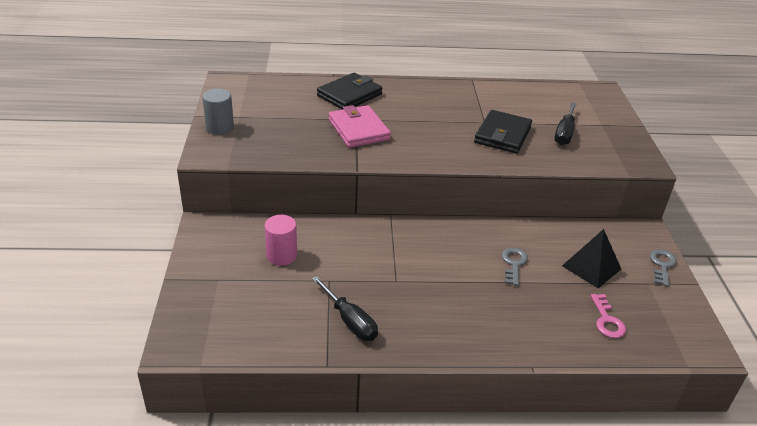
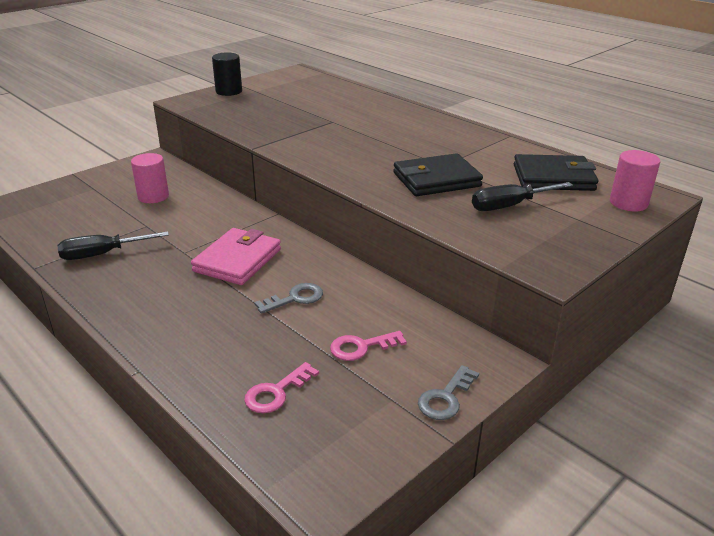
camera: 50 degrees right, 5 degrees down
grey cylinder [202,89,234,135] -> black cylinder [212,53,242,96]
black screwdriver [312,276,378,341] -> black screwdriver turned 60 degrees clockwise [57,231,169,260]
black wallet [317,73,383,110] -> black wallet moved to [514,154,598,191]
pink wallet [329,105,391,148] -> pink wallet moved to [191,228,281,285]
black pyramid [562,229,621,288] -> pink key [330,331,407,361]
grey key [650,249,677,287] -> grey key turned 150 degrees clockwise [418,365,479,420]
none -> pink cylinder [610,150,660,212]

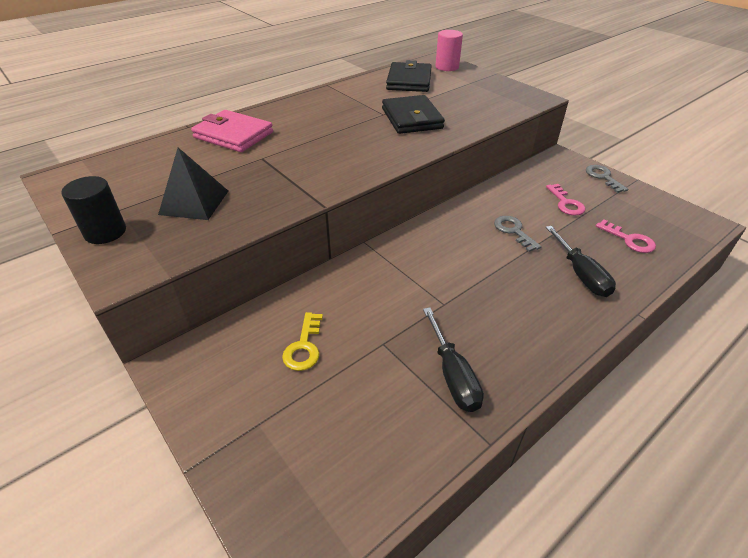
camera: 85 degrees left, 10 degrees up
pink cylinder [131,153,169,203] -> yellow key [282,312,323,371]
pink wallet [191,228,281,285] -> pink wallet moved to [191,110,273,152]
grey key [418,365,479,420] -> grey key turned 150 degrees counterclockwise [586,165,628,193]
black screwdriver [472,182,573,211] -> black screwdriver moved to [546,226,616,297]
none -> black pyramid [158,148,228,220]

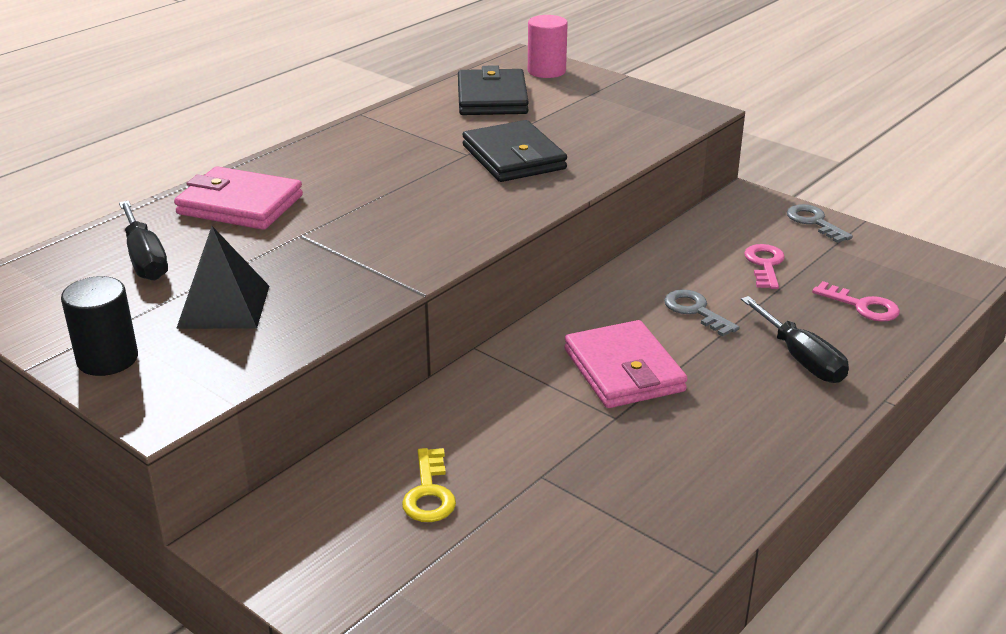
camera: 10 degrees left, 10 degrees down
black screwdriver [423,307,484,412] -> black screwdriver moved to [119,201,168,281]
pink key [546,184,586,215] -> pink key turned 150 degrees counterclockwise [744,244,785,289]
none -> pink wallet [564,320,688,408]

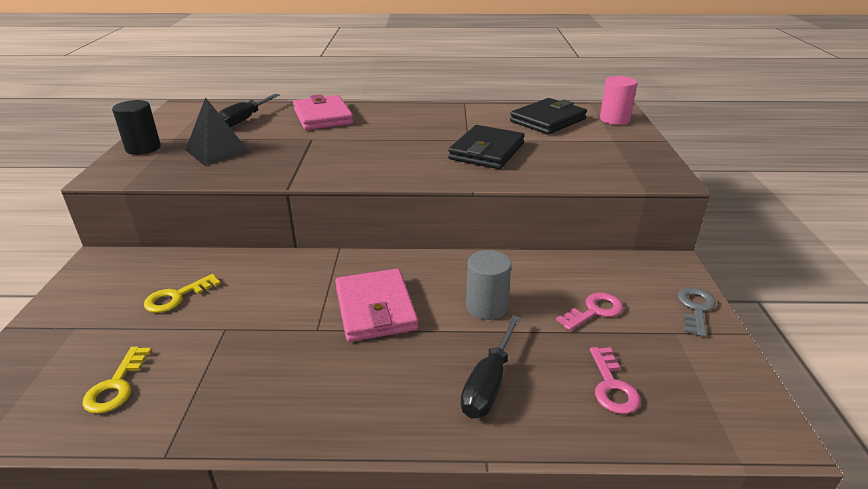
camera: 50 degrees right, 0 degrees up
pink wallet [564,320,688,408] -> pink wallet turned 45 degrees counterclockwise [335,269,418,342]
grey key [664,289,740,337] -> grey cylinder [466,250,512,320]
none -> yellow key [82,347,152,414]

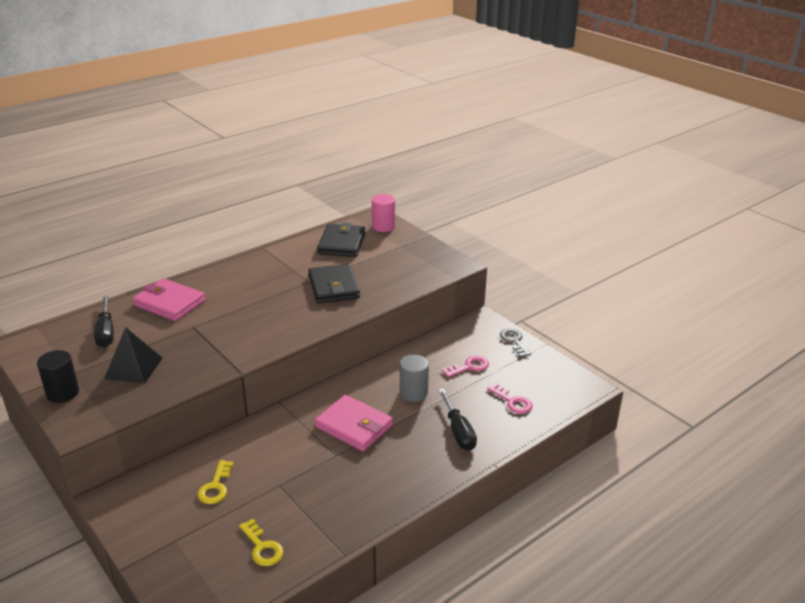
camera: 40 degrees left, 0 degrees up
pink key [556,292,623,331] -> pink key turned 45 degrees clockwise [442,356,489,377]

